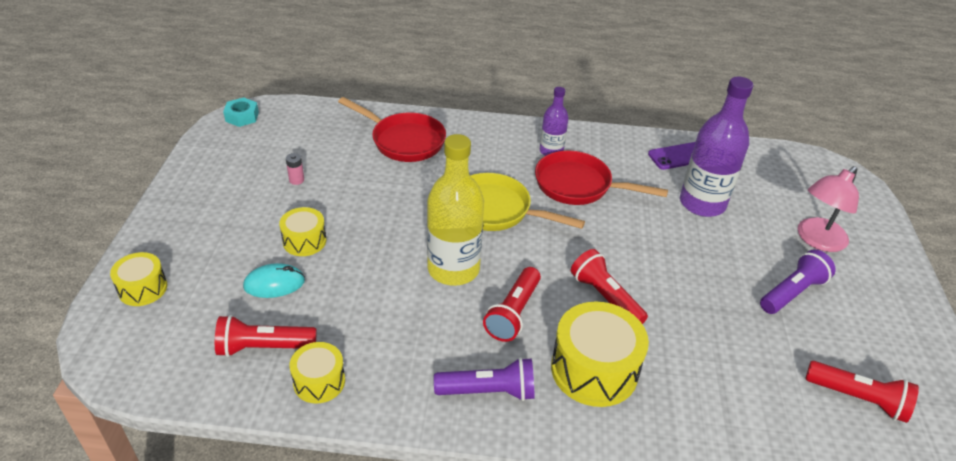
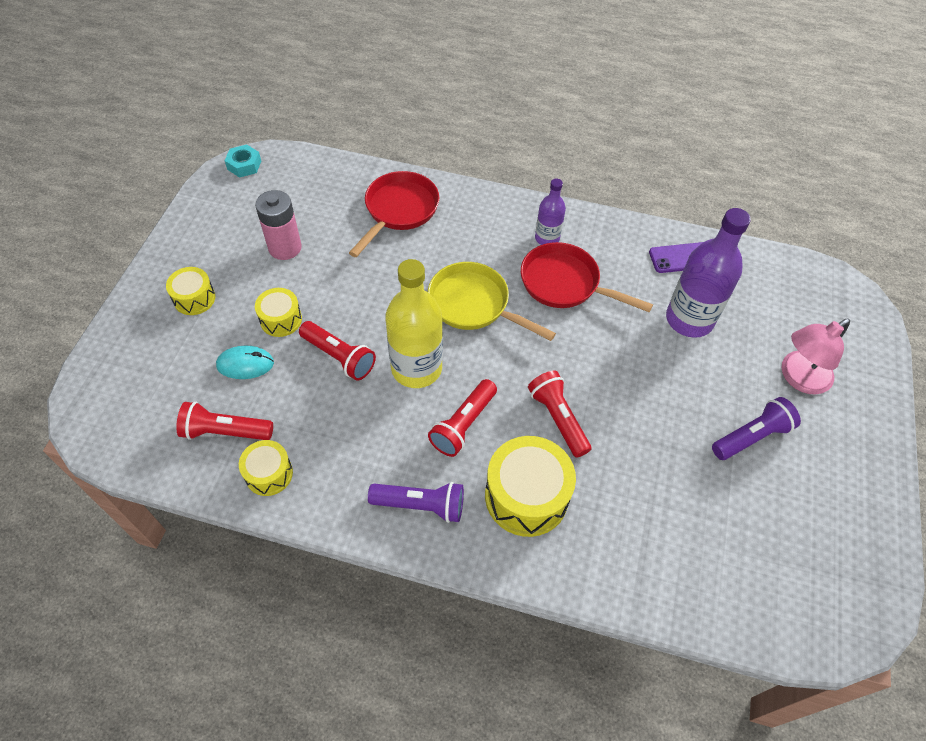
camera: 10 degrees right, 15 degrees up
yellow drum [110,252,167,306] -> yellow drum moved to [166,267,215,315]
pink battery [286,153,304,185] -> pink battery [255,190,302,260], size x2.23
red pan [338,97,446,162] -> red pan turned 105 degrees counterclockwise [349,171,440,257]
red flashlight [805,361,919,423] -> red flashlight moved to [299,321,376,381]

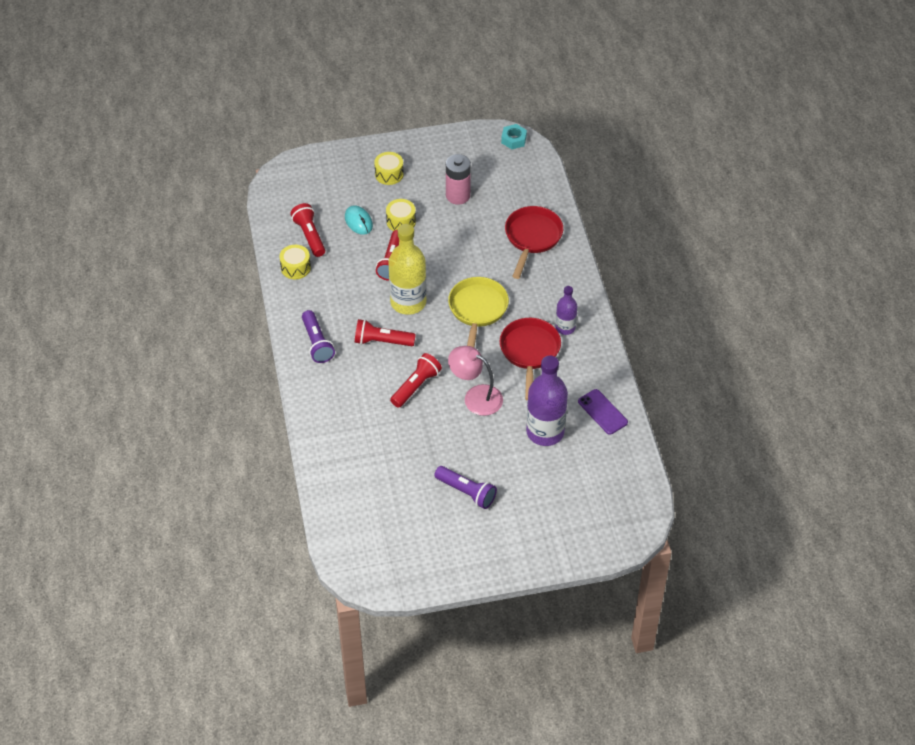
camera: 65 degrees right, 5 degrees down
red pan [349,171,440,257] -> red pan turned 75 degrees counterclockwise [505,206,563,279]
yellow drum [485,436,576,537] -> none
pink lamp [781,319,850,395] -> pink lamp moved to [448,346,503,416]

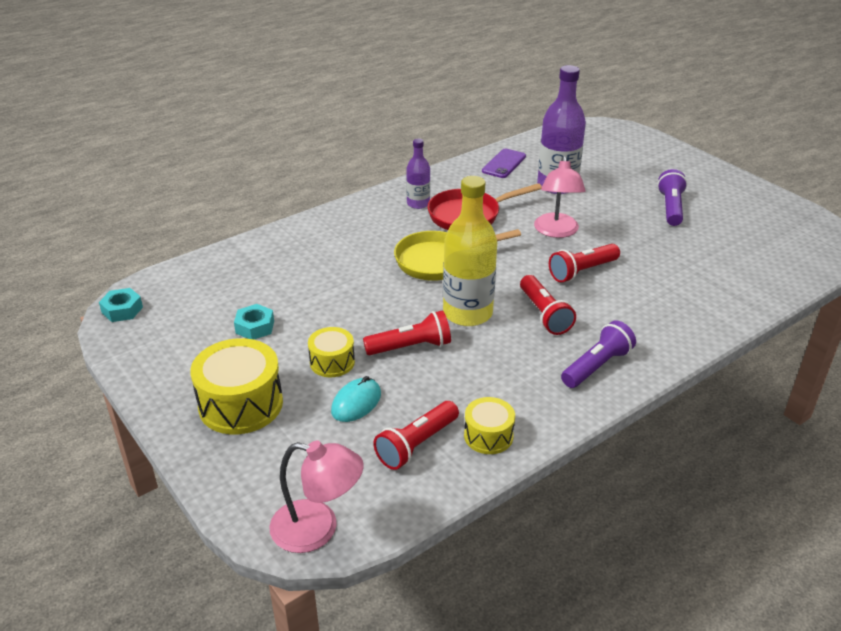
camera: 115 degrees left, 15 degrees down
yellow drum [374,152,404,185] -> yellow drum [190,338,283,434], size x1.76
red flashlight [390,353,442,408] -> red flashlight turned 45 degrees counterclockwise [549,244,620,283]
pink battery [446,154,471,205] -> turquoise nut [234,304,274,340]
red pan [505,206,563,279] -> none
none -> pink lamp [270,441,364,553]

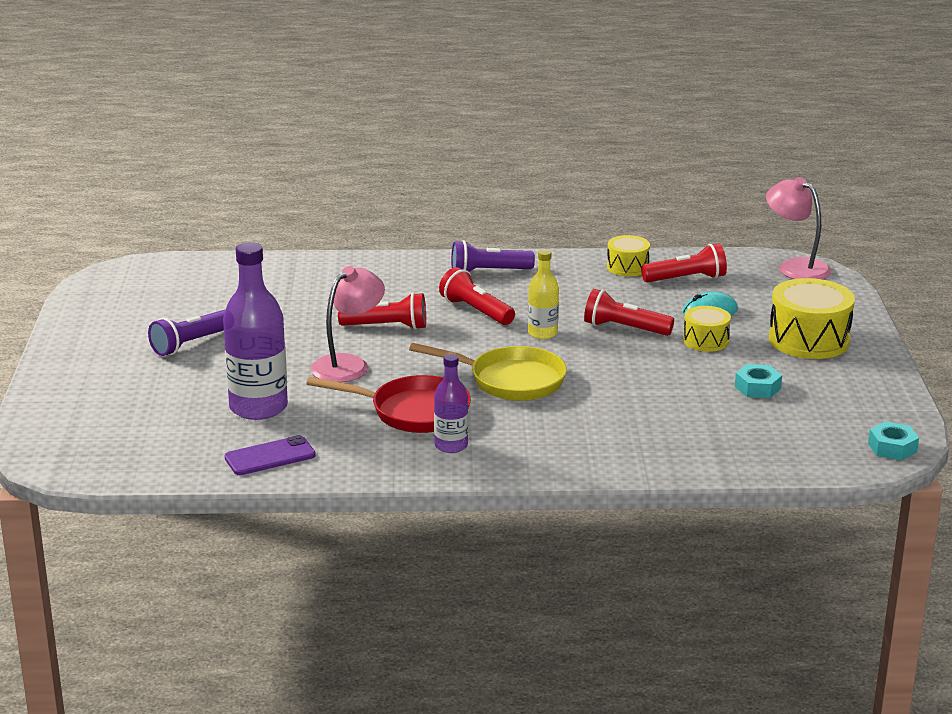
camera: 145 degrees left, 10 degrees down
yellow bottle [443,176,497,326] -> yellow bottle [528,249,559,339], size x0.55
red flashlight [520,275,576,335] -> red flashlight turned 60 degrees counterclockwise [439,267,515,325]

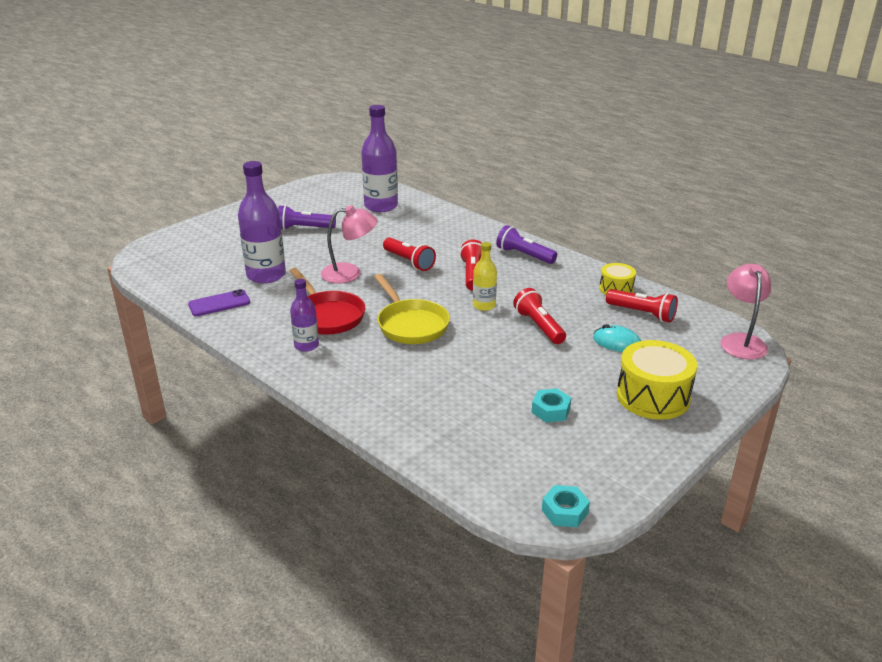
camera: 45 degrees right, 5 degrees up
purple phone [224,435,316,475] -> purple phone turned 45 degrees counterclockwise [188,289,250,316]
yellow drum [683,306,731,352] -> none
none -> purple bottle [361,105,398,212]

